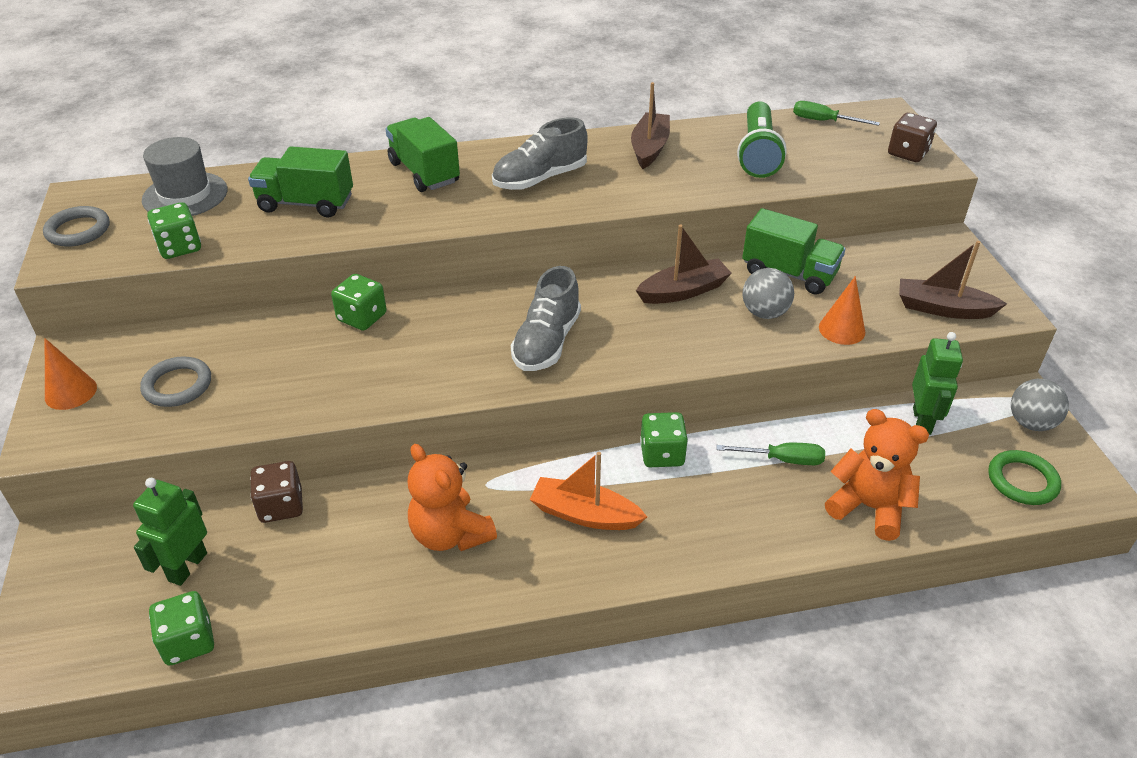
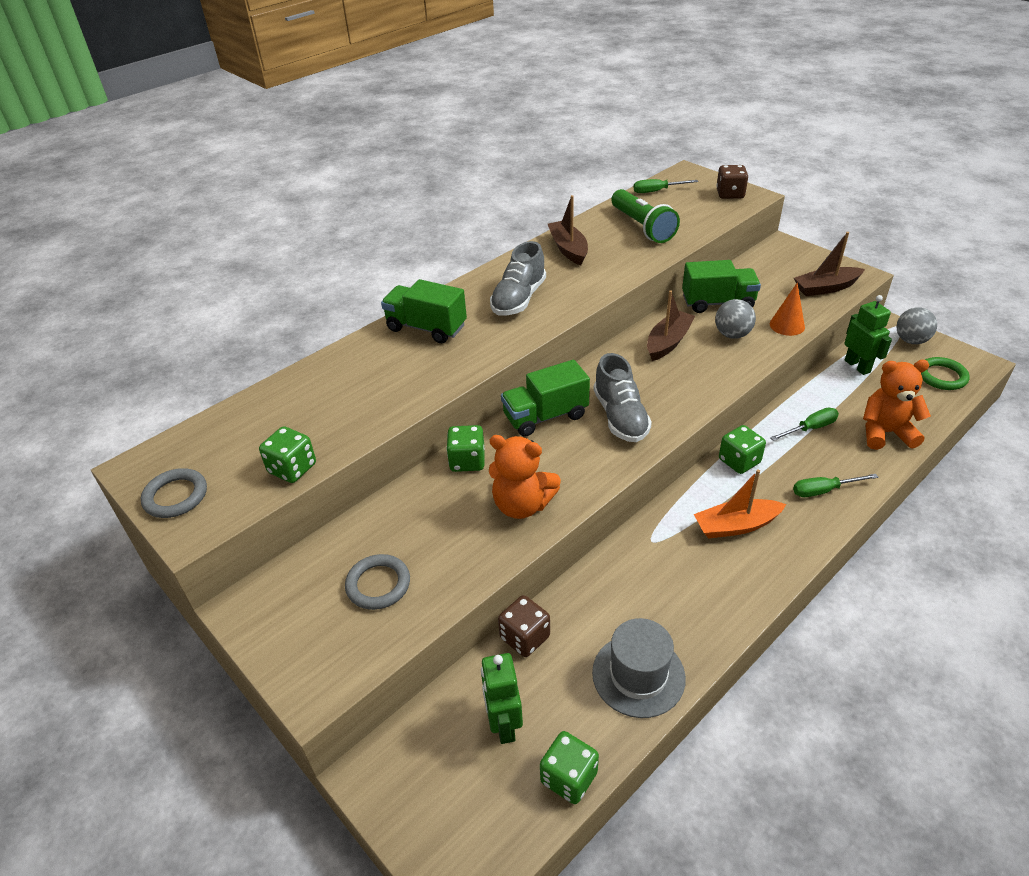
camera: 30 degrees left, 0 degrees up
orange cone [45,338,97,410] -> none
grey hat [142,137,227,216] -> grey hat moved to [592,618,686,718]
green truck [248,146,353,218] -> green truck moved to [501,360,590,437]
orange teddy bear [407,444,497,551] -> orange teddy bear moved to [489,435,561,519]
none -> green screwdriver [793,474,878,497]

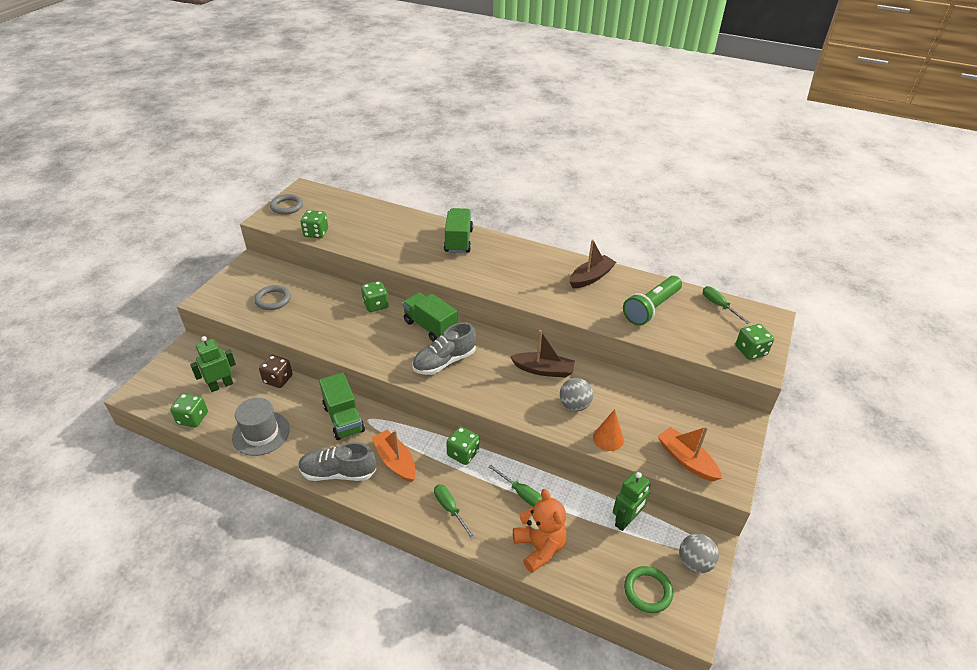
camera: 65 degrees right, 0 degrees up
orange teddy bear [489,435,561,519] -> none
grey shoe [490,241,546,316] -> grey shoe moved to [298,442,376,481]
green truck [682,260,761,313] -> green truck moved to [319,372,365,440]
brown dice [716,165,748,199] -> green dice [736,324,774,360]
brown boat [794,232,865,296] -> orange boat [658,426,722,482]

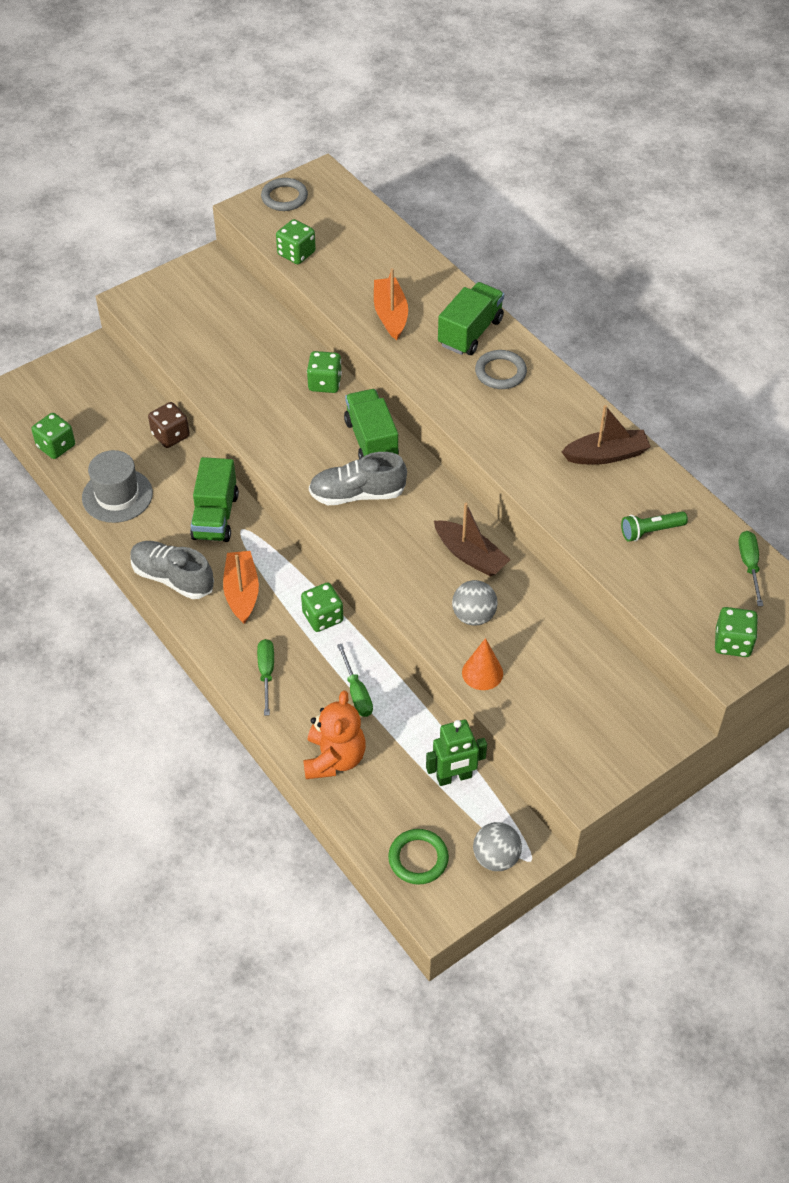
camera: 30 degrees right, 10 degrees up
green robot [190,336,236,392] -> none
grey ring [254,285,291,310] -> grey ring moved to [475,350,527,389]
green flashlight [623,276,682,326] -> green flashlight [621,511,688,542], size x0.58
orange boat [658,426,722,482] -> orange boat moved to [374,268,408,340]

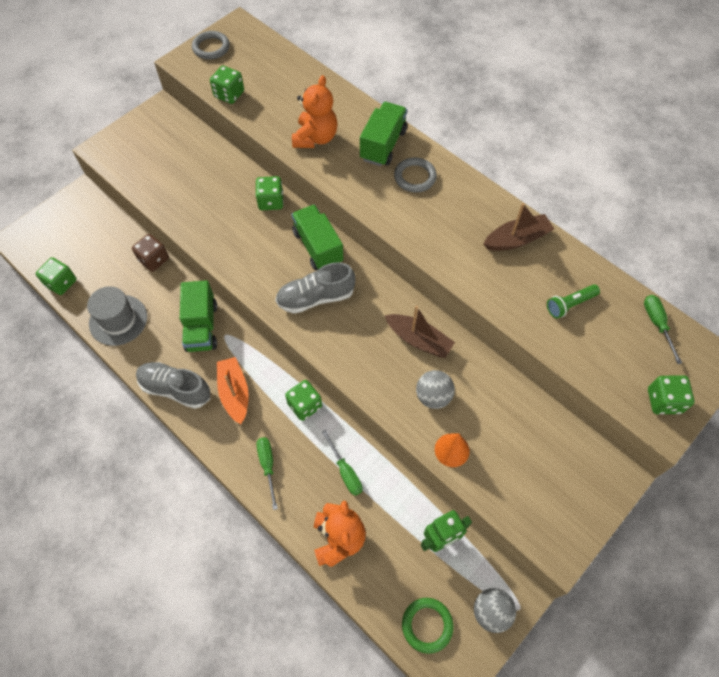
camera: 10 degrees left, 10 degrees up
orange boat [374,268,408,340] -> orange teddy bear [292,75,338,148]

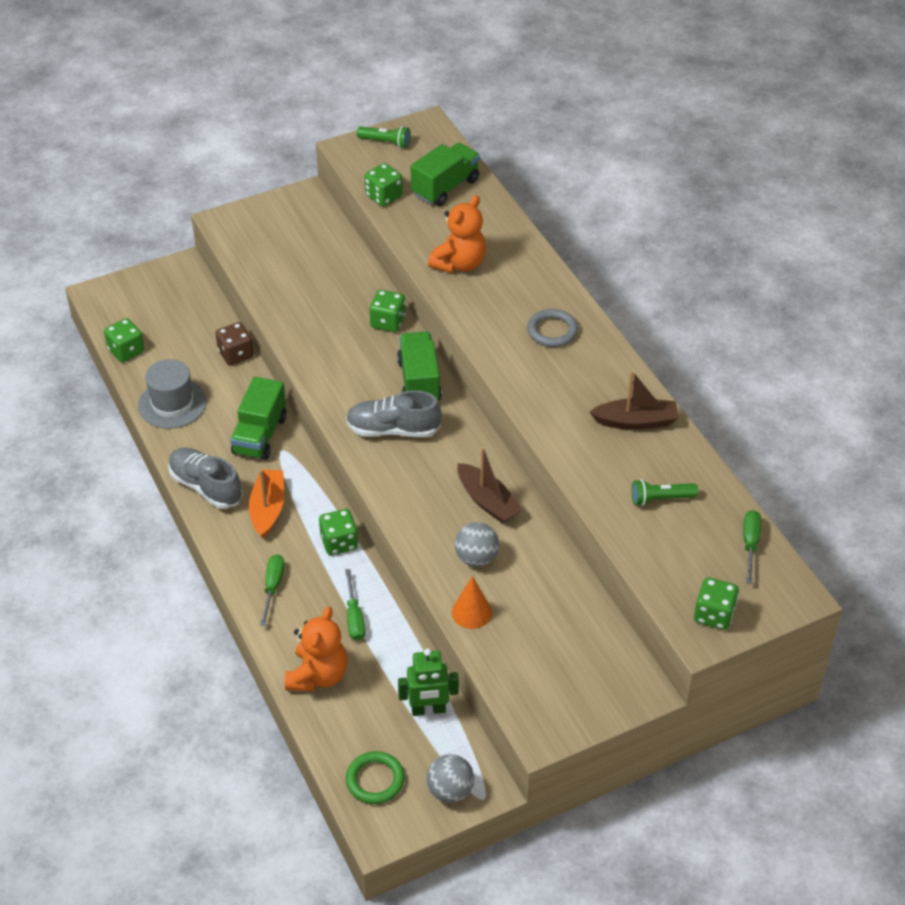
camera: 20 degrees right, 15 degrees down
grey ring [192,31,230,60] -> green flashlight [357,126,411,148]
green truck [360,102,407,166] -> green truck moved to [410,143,480,206]

